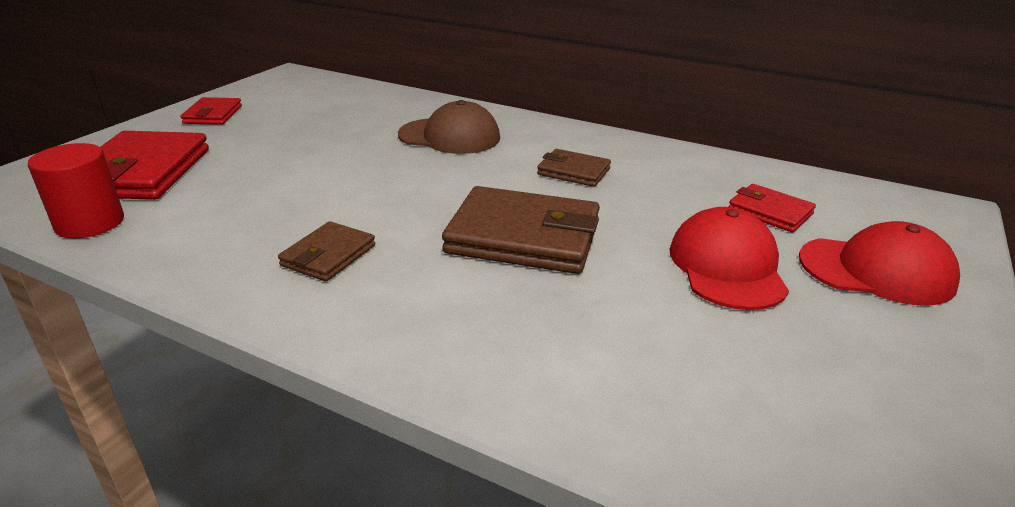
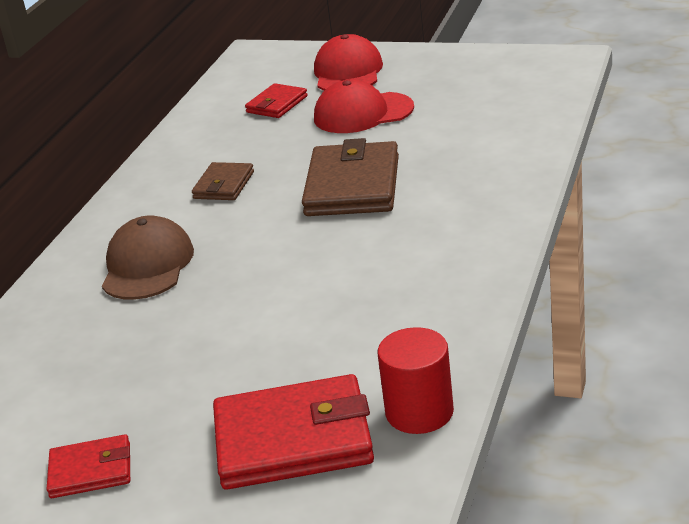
camera: 95 degrees left, 0 degrees up
brown wallet [278,221,375,282] -> none

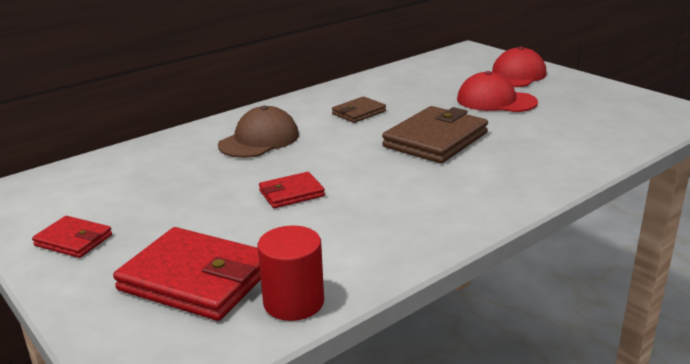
camera: 30 degrees right, 5 degrees down
red wallet [245,83,308,118] -> red wallet moved to [259,172,325,208]

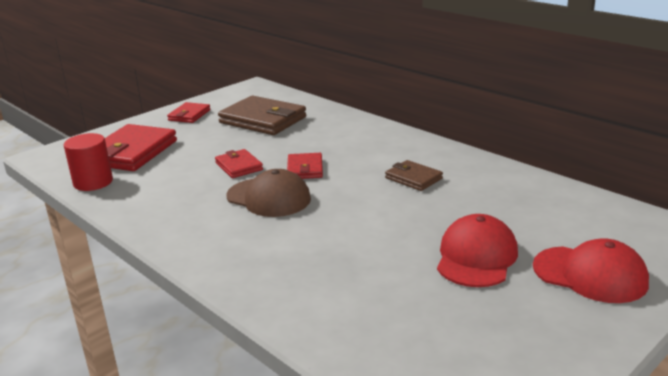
camera: 85 degrees right, 0 degrees up
brown cap [218,106,299,158] -> brown cap moved to [227,169,311,217]
brown wallet [382,106,488,163] -> brown wallet moved to [218,96,306,135]
none -> red wallet [287,153,323,179]

